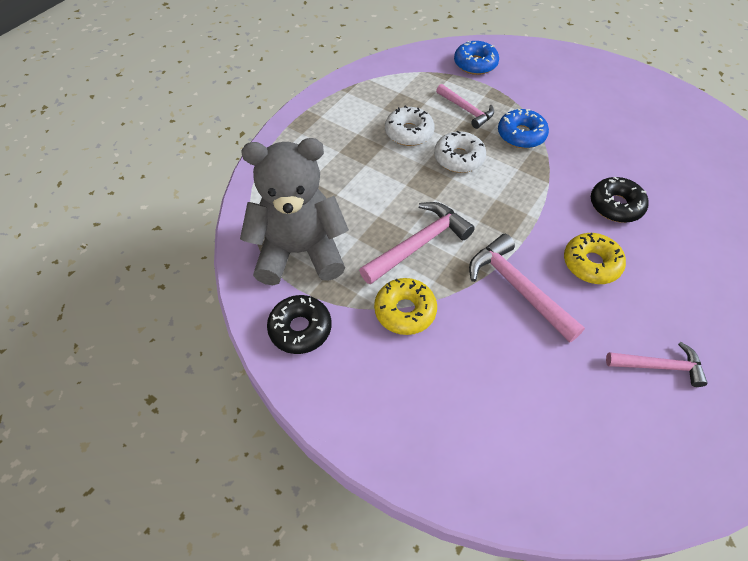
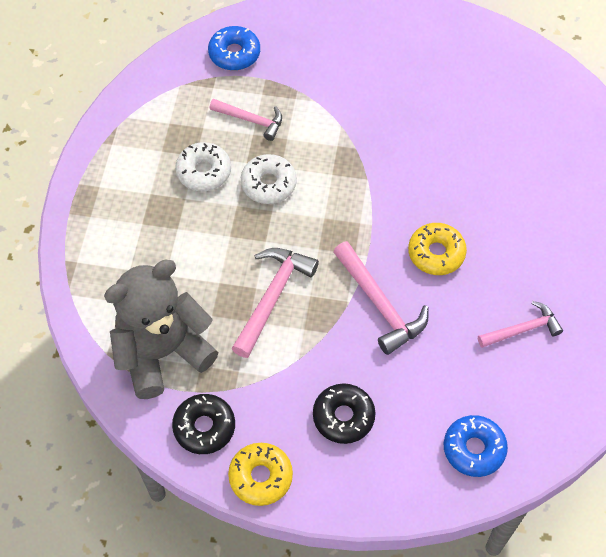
camera: 25 degrees left, 5 degrees up
yellow donut [374,278,437,335] -> yellow donut moved to [228,443,293,506]
pink hammer [469,234,585,343] -> pink hammer turned 150 degrees counterclockwise [333,241,428,355]
blue donut [498,109,549,148] -> blue donut moved to [444,415,508,477]
black donut [591,177,649,223] -> black donut moved to [313,383,376,444]

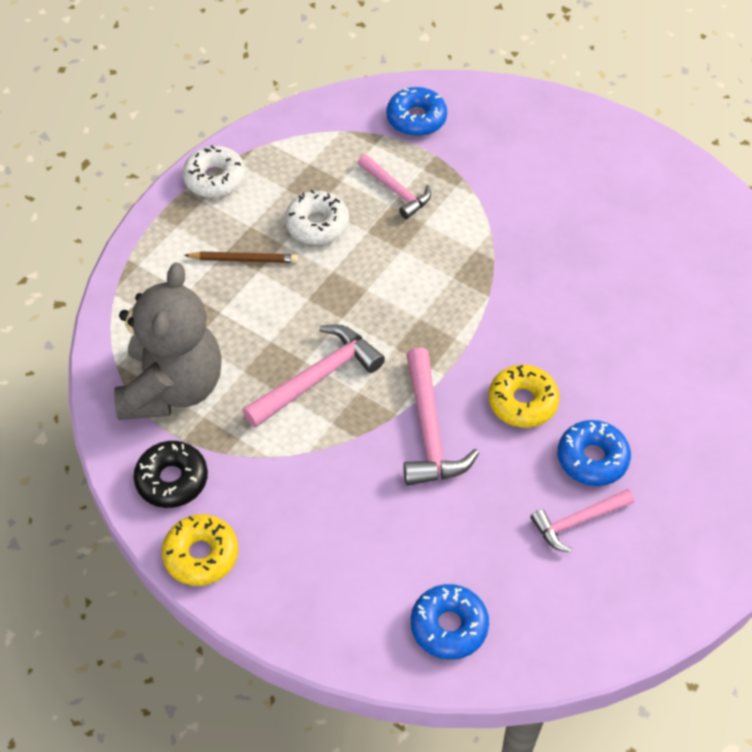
camera: 25 degrees right, 5 degrees down
grey teddy bear [104,260,218,399] -> grey teddy bear turned 105 degrees clockwise [114,262,222,420]
white donut [241,154,297,204] -> white donut moved to [182,145,246,198]
black donut [313,383,376,444] -> none
pink hammer [478,301,563,348] -> pink hammer turned 150 degrees clockwise [530,489,634,552]
none -> brown pencil [184,251,298,263]
none -> blue donut [558,420,631,486]

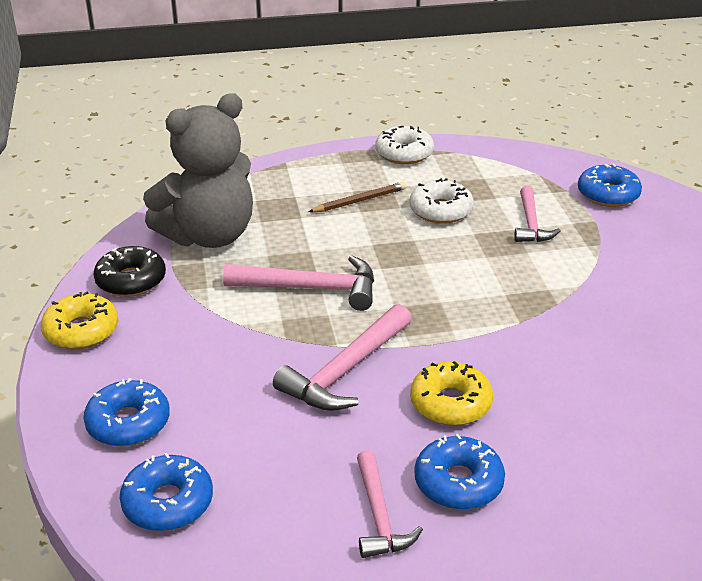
camera: 45 degrees right, 20 degrees down
brown pencil [184,251,298,263] -> brown pencil turned 75 degrees counterclockwise [308,182,406,212]
pink hammer [530,489,634,552] -> pink hammer turned 120 degrees counterclockwise [357,450,423,558]
none -> blue donut [83,378,170,446]

